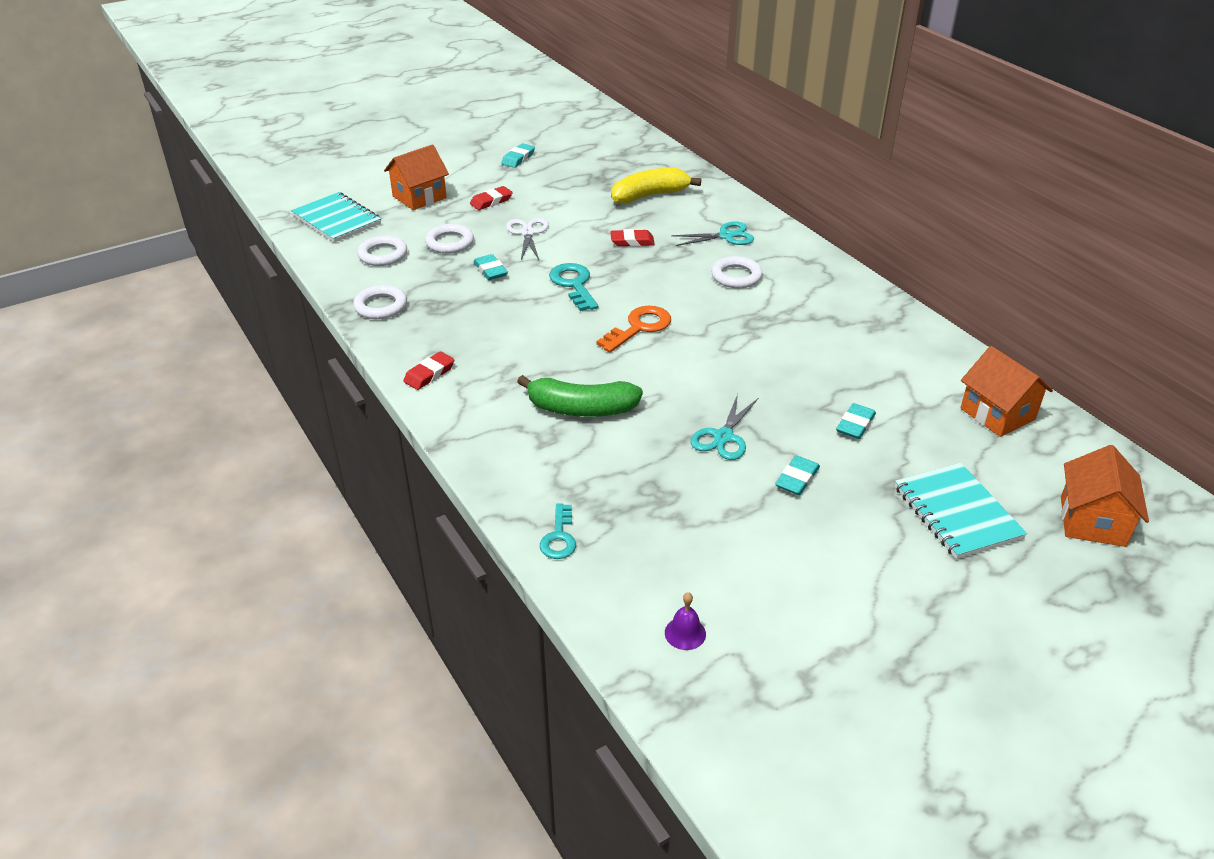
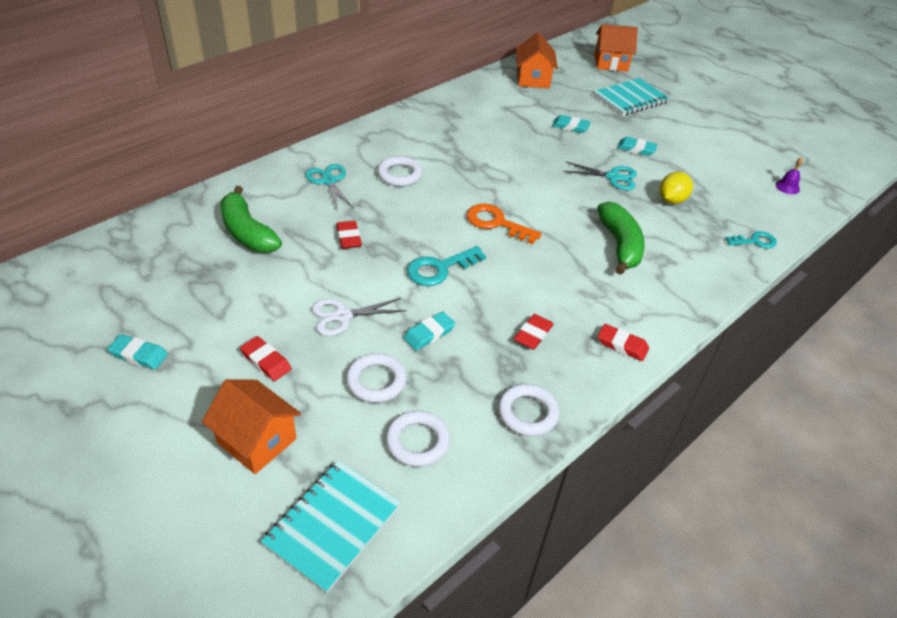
camera: 105 degrees left, 5 degrees up
yellow banana [611,168,701,204] -> green banana [220,186,282,252]
orange house [960,346,1053,437] -> orange house turned 45 degrees counterclockwise [516,32,558,88]
none -> red eraser [514,314,554,350]
none -> yellow lemon [660,172,693,204]

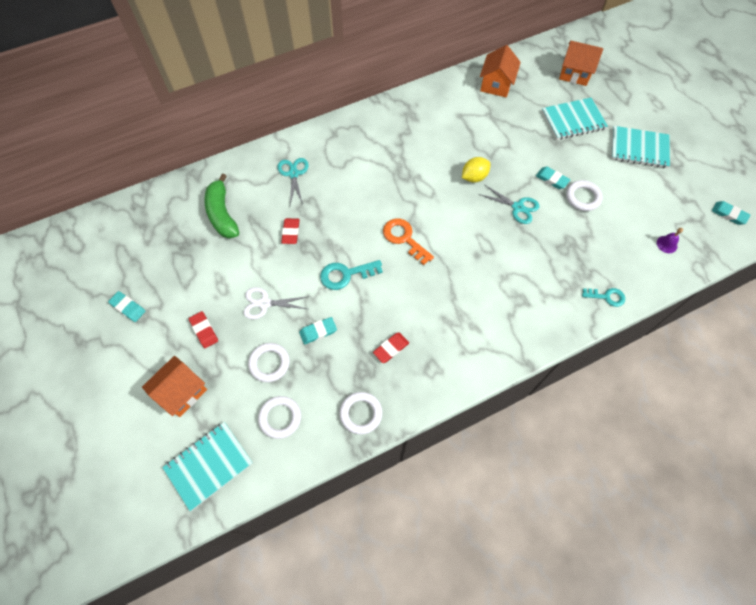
camera: 20 degrees right, 20 degrees up
orange house [202,379,301,474] -> orange house turned 75 degrees clockwise [142,356,207,417]
white ring [377,156,422,186] -> white ring moved to [566,180,603,211]
turquoise eraser [552,115,591,133] -> turquoise eraser moved to [712,201,750,225]
green banana [597,202,645,275] -> none
red eraser [598,324,649,361] -> none
yellow lemon [660,172,693,204] -> yellow lemon moved to [462,157,490,183]
none -> turquoise notebook [611,126,670,168]

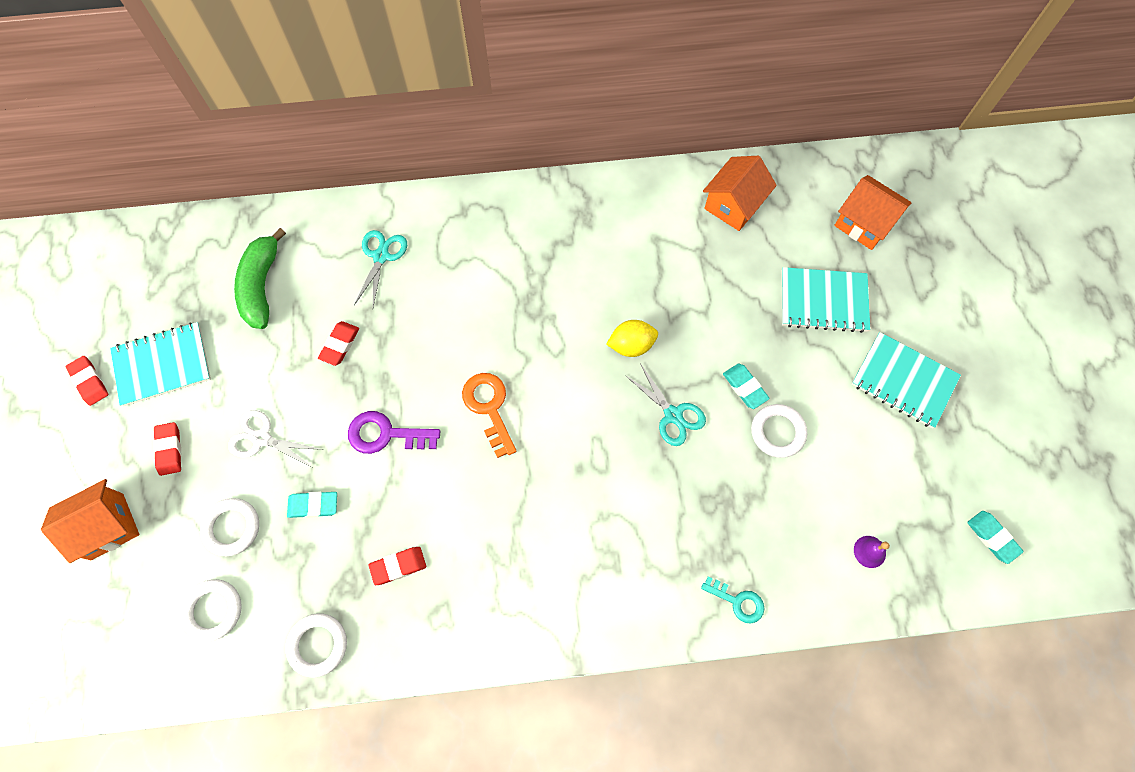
camera: 20 degrees right, 5 degrees up
turquoise eraser [108,291,145,322] -> red eraser [66,356,109,406]
turquoise notebook [162,422,253,511] -> turquoise notebook moved to [110,322,211,406]
turquoise key [320,260,383,290] -> purple key [348,411,440,454]

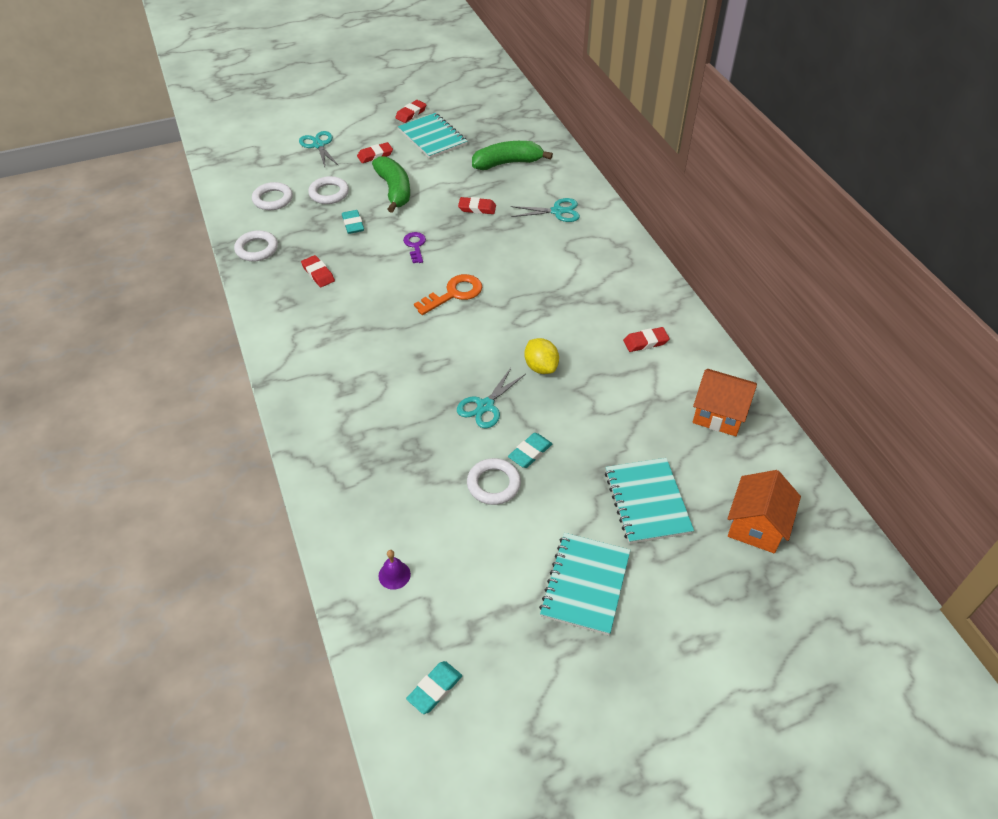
camera: 75 degrees right, 20 degrees down
orange house [41,479,139,563] -> turquoise scissors [299,131,339,167]
white scissors [228,410,323,467] -> green banana [372,156,410,213]
purple key [348,411,440,454] -> purple key [403,232,426,263], size x0.66
turquoise key [701,576,765,623] -> none
none -> red eraser [623,327,670,352]

